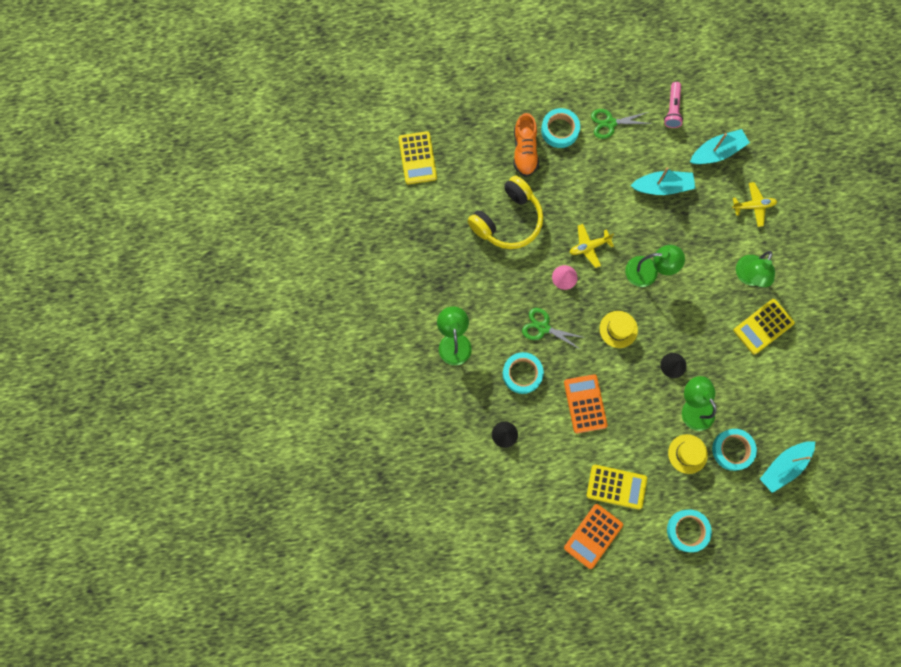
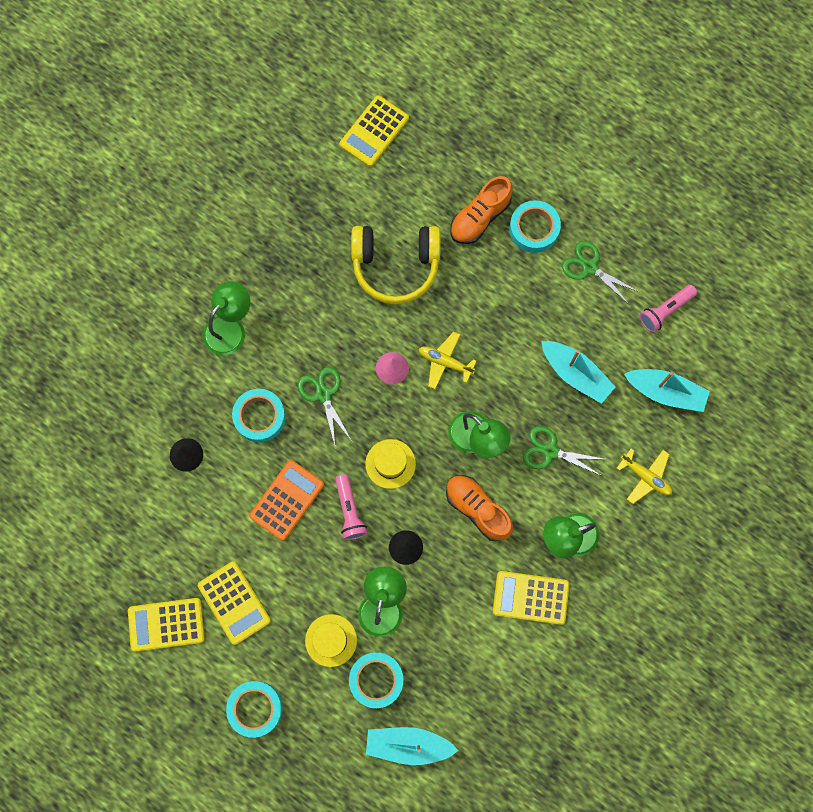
camera: 45 degrees right, 0 degrees up
orange calculator [564,504,623,569] -> yellow calculator [128,598,205,652]
none -> pink flashlight [335,474,368,540]
none -> orange shoe [446,475,513,541]
none -> green scissors [523,426,604,476]

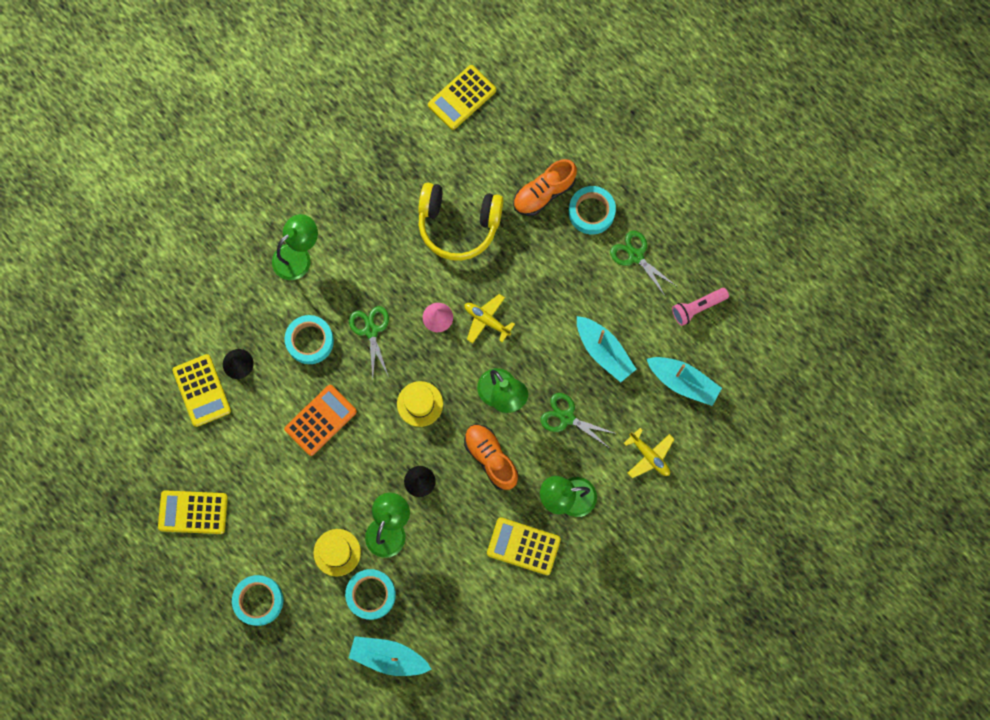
camera: 10 degrees right, 0 degrees up
yellow calculator [198,561,271,645] -> yellow calculator moved to [172,354,231,427]
pink flashlight [335,474,368,540] -> none

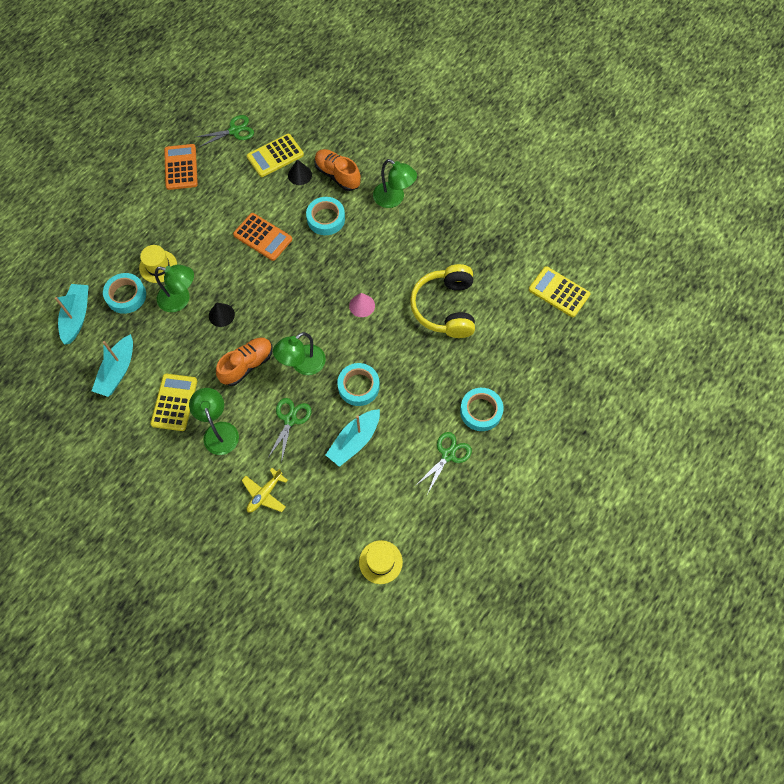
camera: 80 degrees right, 10 degrees down
yellow calculator [158,490,228,534] -> orange calculator [164,144,198,190]
turquoise tape [232,575,283,626] -> turquoise tape moved to [337,363,380,406]
green scissors [349,306,389,378] -> green scissors moved to [197,115,254,148]
yellow hat [397,381,443,427] -> yellow hat moved to [359,540,403,584]
yellow plane [465,294,515,344] -> none
orange shoe [513,159,577,216] -> orange shoe moved to [314,149,361,191]
turquoise boat [647,357,722,406] -> turquoise boat moved to [92,334,133,397]
pink flashlight [672,288,729,326] -> none

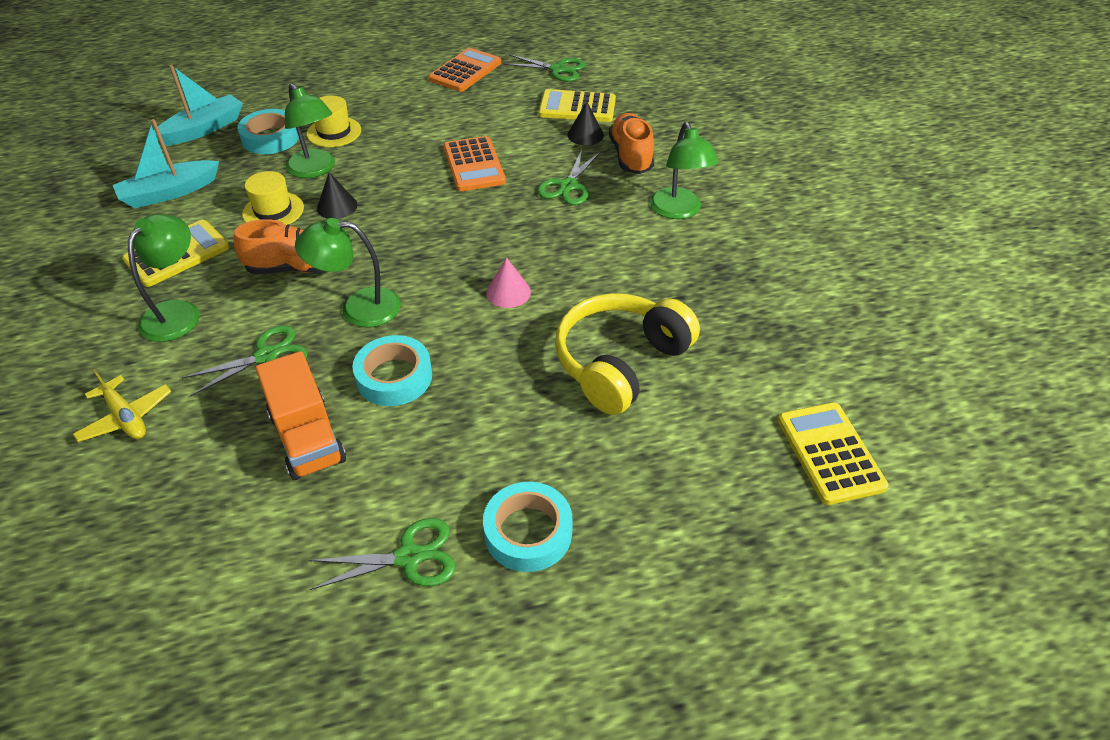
camera: 40 degrees right, 20 degrees down
yellow plane [241,468,288,513] -> yellow plane turned 120 degrees counterclockwise [73,369,171,442]
turquoise tape [306,197,345,235] -> green scissors [537,149,601,205]
turquoise boat [326,409,380,467] -> orange truck [256,351,346,480]
yellow hat [359,540,403,584] -> yellow hat moved to [242,171,304,225]

